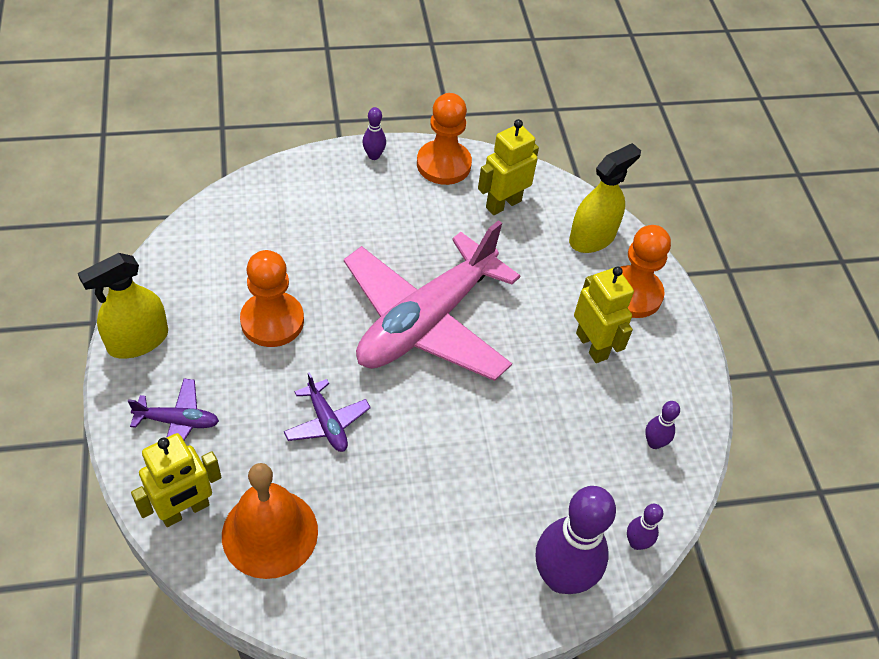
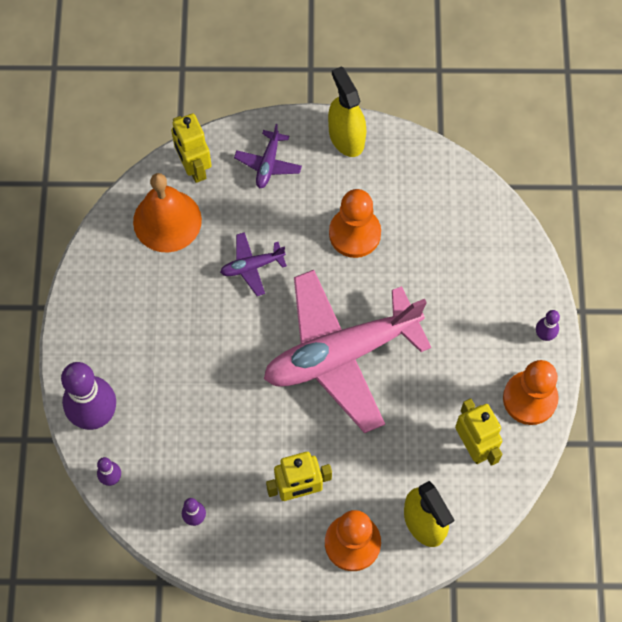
camera: 105 degrees right, 15 degrees up
pink plane [344,220,520,381] -> pink plane turned 75 degrees counterclockwise [264,270,431,433]

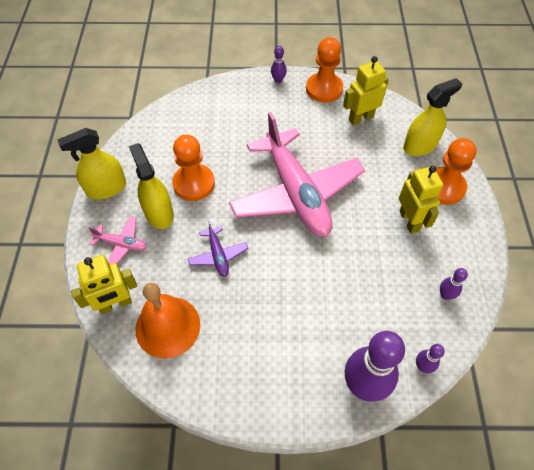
camera: 90 degrees left, 10 degrees down
purple plane [234,124,302,188] -> pink plane [88,216,147,264]
none -> yellow spray bottle [129,143,174,229]

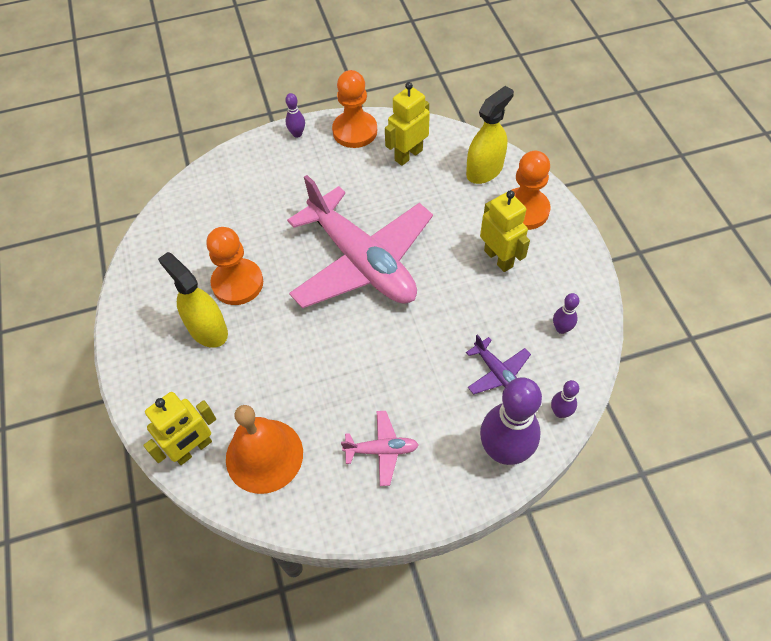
camera: 15 degrees left, 0 degrees up
yellow spray bottle [57,128,126,200] -> none
pink plane [88,216,147,264] -> pink plane moved to [341,411,419,486]
purple plane [188,220,248,277] -> purple plane moved to [466,334,531,394]

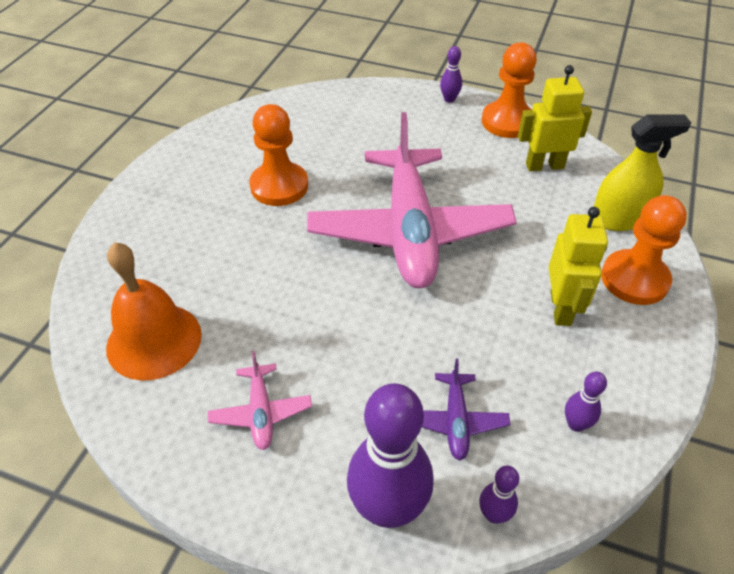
camera: 35 degrees right, 10 degrees down
yellow robot [143,392,216,465] -> none
yellow spray bottle [158,252,228,348] -> none
pink plane [341,411,419,486] -> pink plane turned 45 degrees clockwise [208,351,312,450]

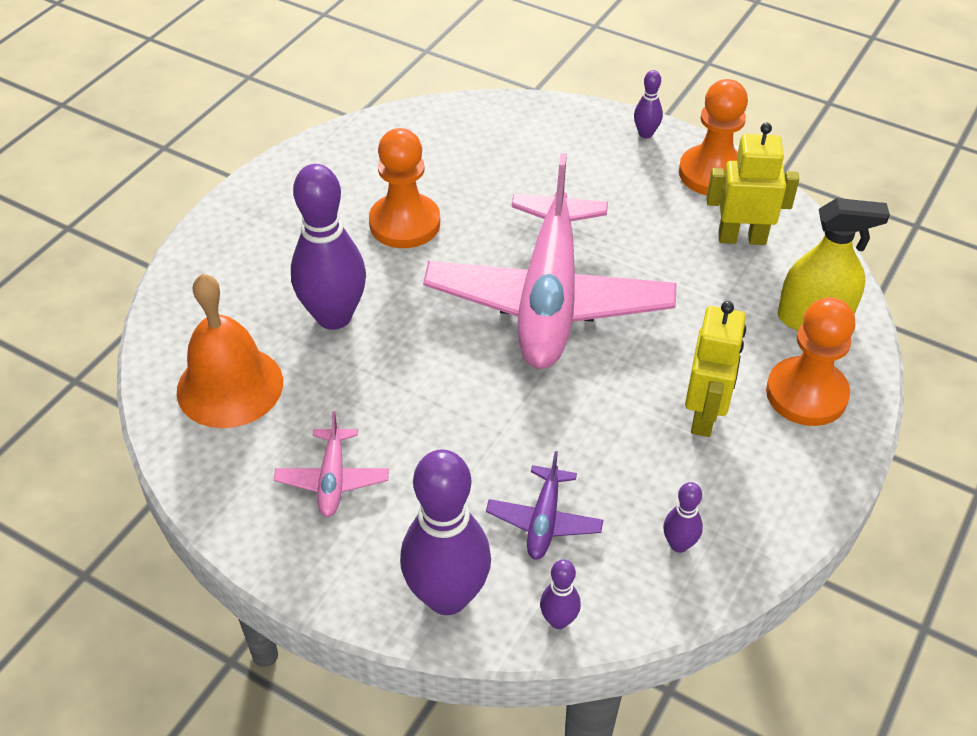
camera: 10 degrees right, 0 degrees up
none -> purple bowling pin [291,164,366,330]

